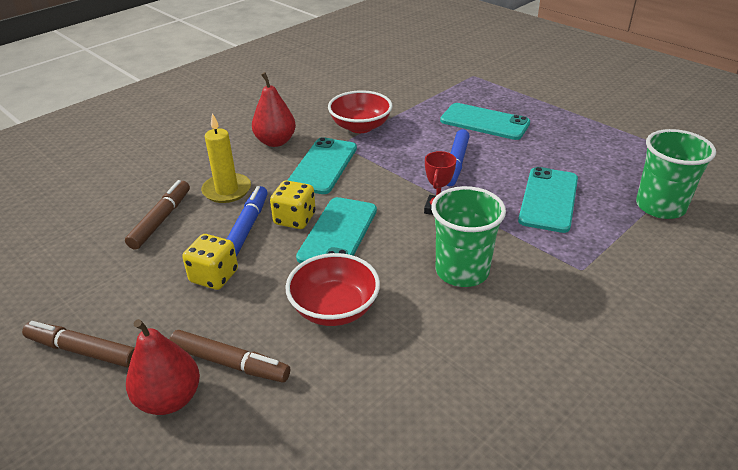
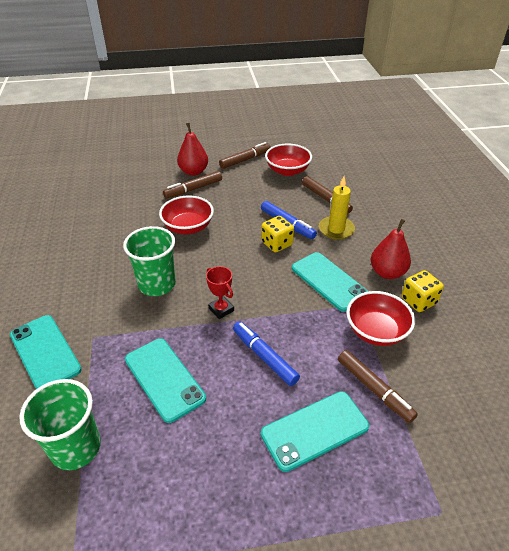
camera: 125 degrees right, 5 degrees up
yellow dice [182,234,238,290] -> yellow dice moved to [401,270,444,312]
turquoise phone [296,197,377,263] -> turquoise phone moved to [10,315,82,389]
none -> red bowl [265,144,312,176]
none -> brown marker [338,350,418,423]

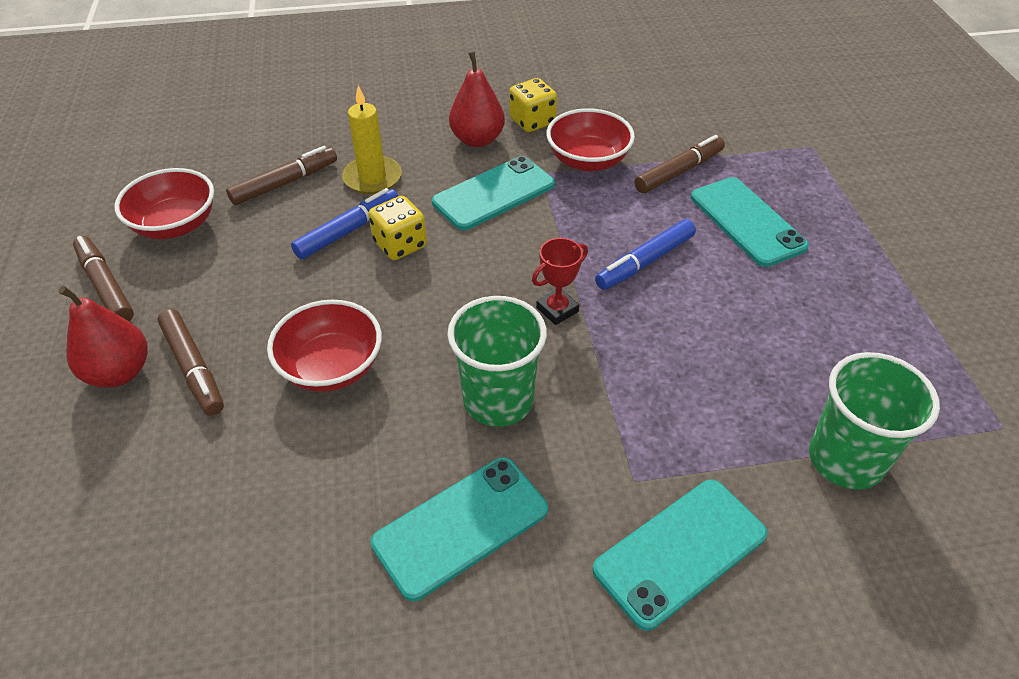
camera: 90 degrees left, 5 degrees up
turquoise phone [125,338,206,423] -> turquoise phone moved to [371,457,548,601]

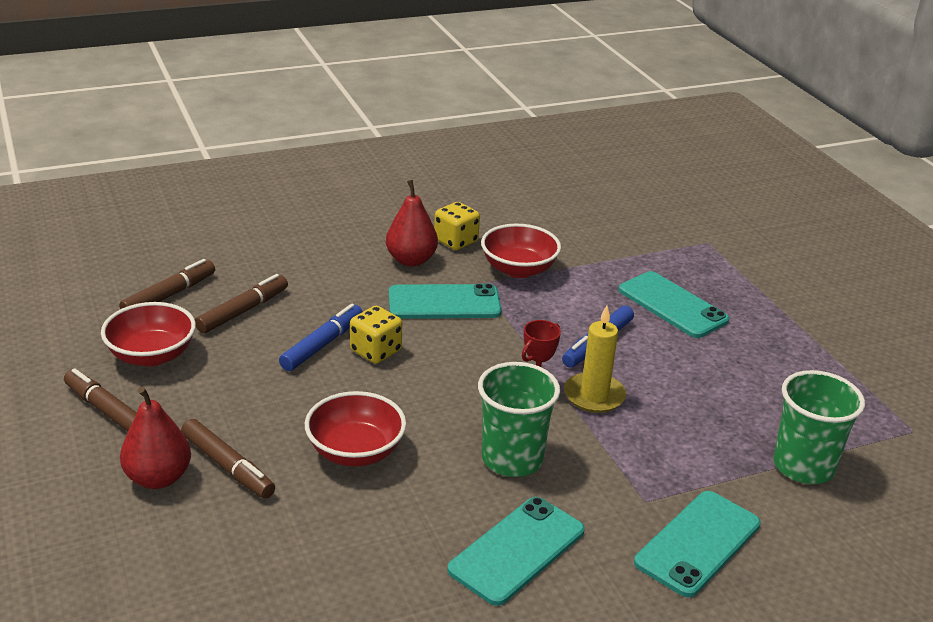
camera: 15 degrees left, 15 degrees down
yellow candle [342,86,402,194] -> yellow candle moved to [564,306,626,413]
turquoise phone [432,156,555,230] -> turquoise phone turned 45 degrees clockwise [389,284,502,319]
brown marker [635,135,725,193] -> brown marker moved to [119,259,215,309]

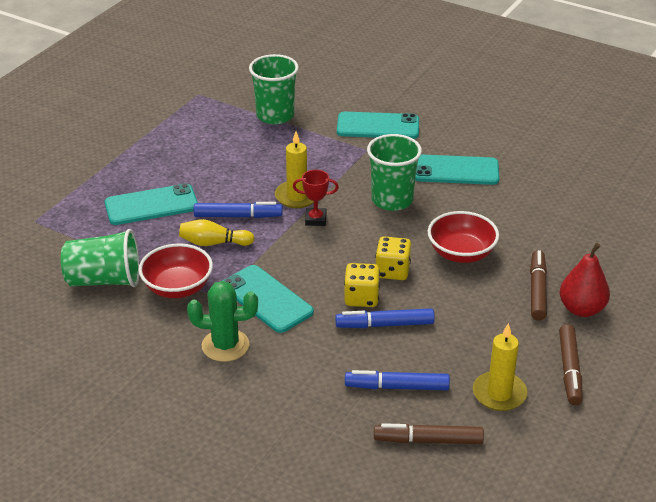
camera: 125 degrees left, 5 degrees up
red bowl [101,302,196,367] -> yellow candle [473,323,527,411]
brown marker [195,274,288,333] -> blue marker [345,370,450,390]
red pear [386,180,438,266] -> green cactus [187,281,258,362]
yellow dice [434,202,480,250] -> yellow dice moved to [375,236,411,280]
turquoise phone [619,271,729,338] -> turquoise phone turned 60 degrees clockwise [105,183,198,225]
none -> green cup [61,229,140,287]
none -> yellow bowling pin [179,219,255,246]

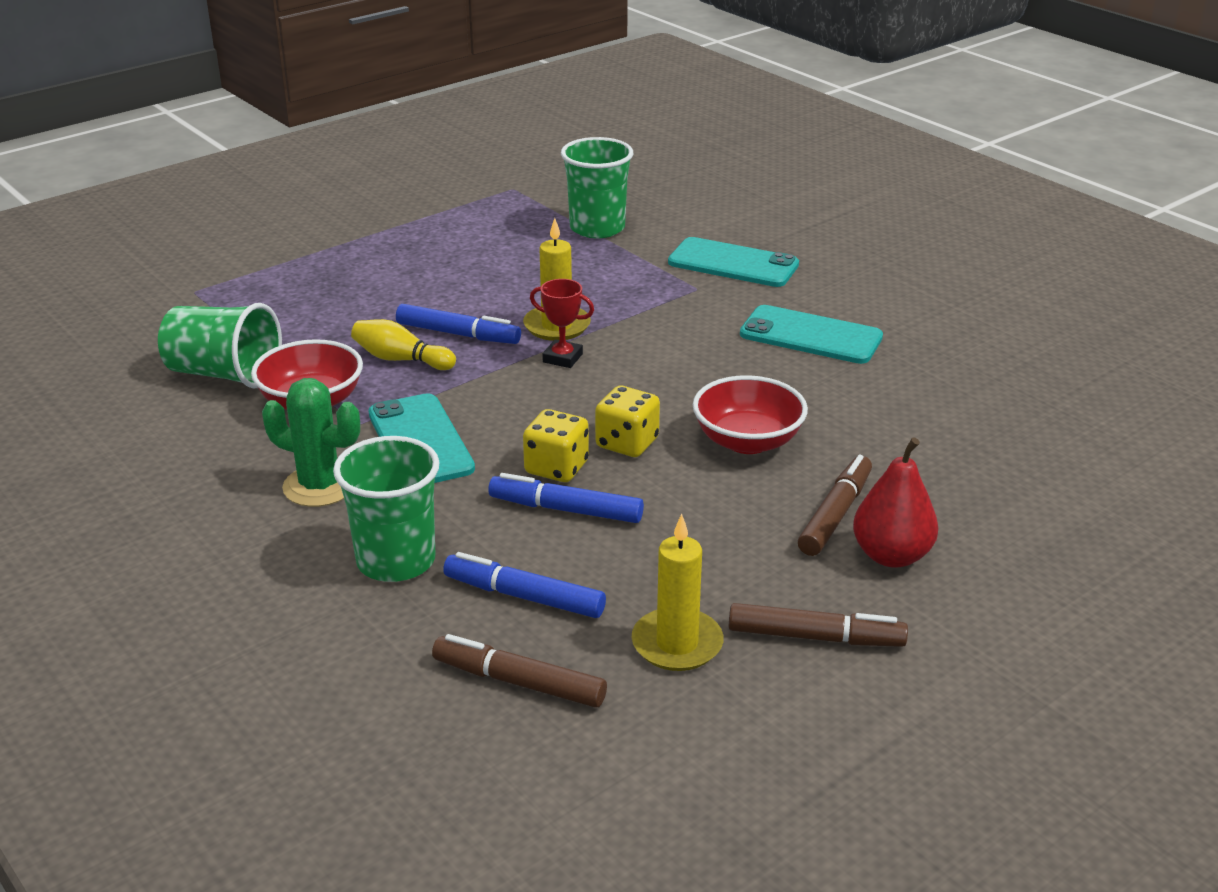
camera: 20 degrees right, 5 degrees down
turquoise phone [105,183,198,225] -> none
green cup [367,134,422,211] -> green cup moved to [333,436,439,582]
brown marker [559,324,583,405] -> brown marker turned 105 degrees counterclockwise [729,603,908,647]

